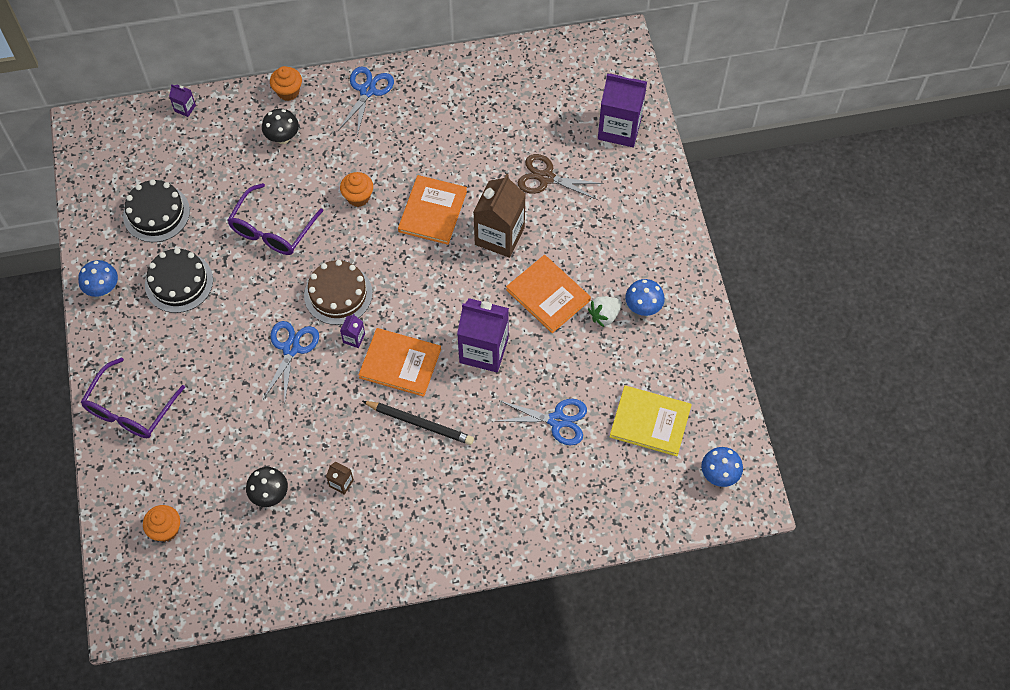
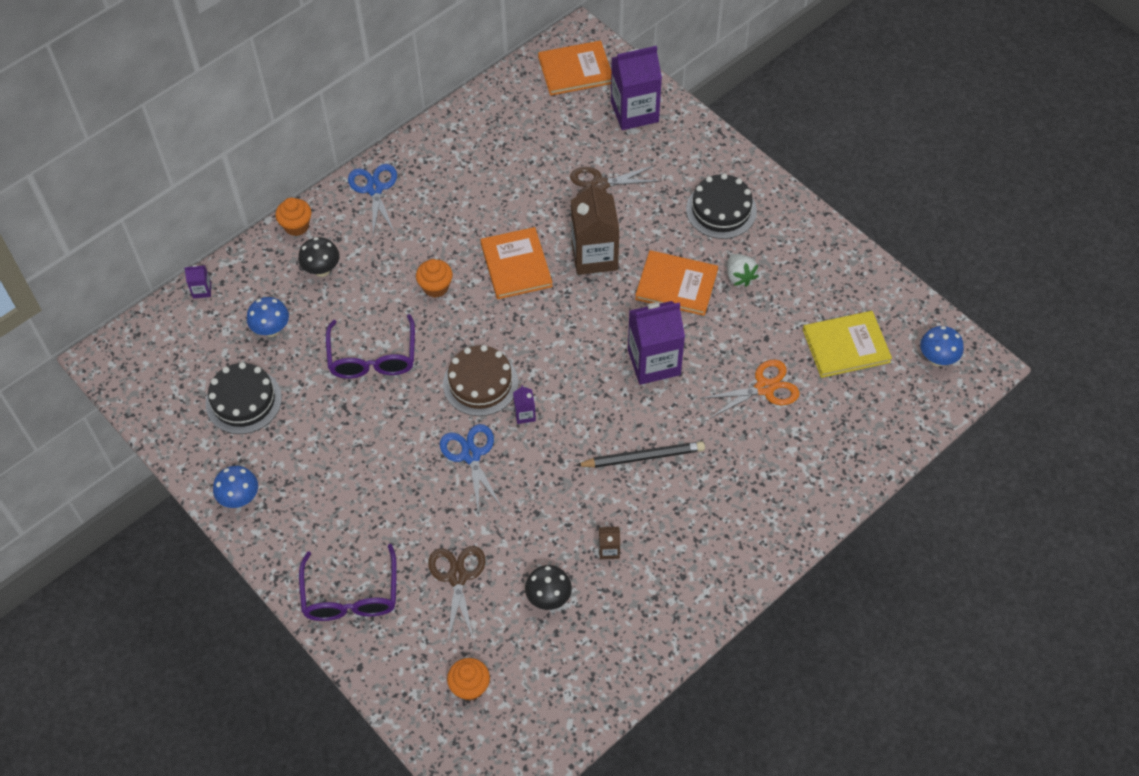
camera: 30 degrees left, 5 degrees down
black cake [145,248,213,313] -> black cake moved to [686,173,757,239]
orange book [359,328,441,397] -> orange book moved to [538,40,611,96]
blue scissors [498,399,587,446] -> orange scissors [700,360,799,418]
white strawberry [588,297,622,327] -> white strawberry turned 45 degrees counterclockwise [727,254,759,287]
blue mushroom [625,279,665,316] -> blue mushroom moved to [247,297,289,337]
none -> brown scissors [428,546,485,641]

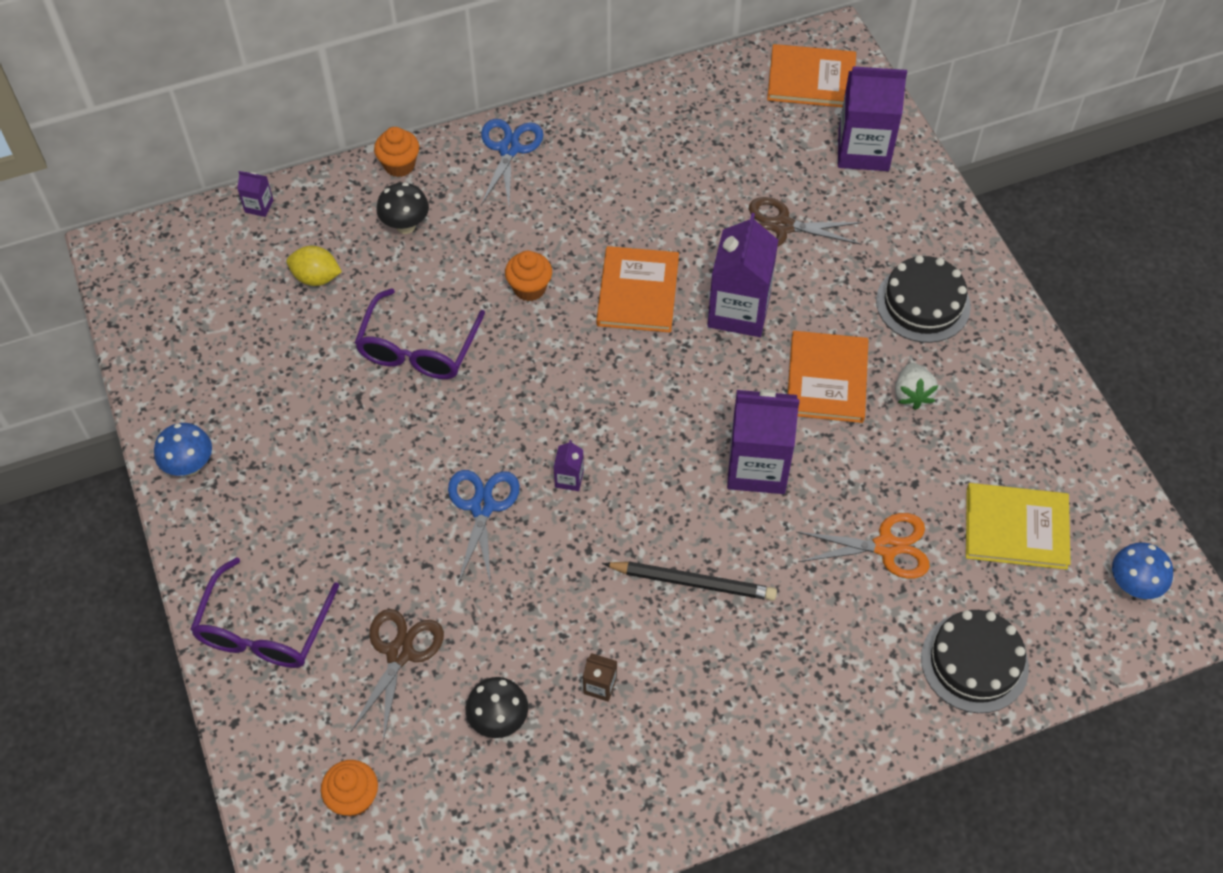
camera: 20 degrees right, 0 degrees up
black cake [205,362,282,434] -> black cake moved to [921,610,1029,713]
blue mushroom [247,297,289,337] -> yellow lemon [286,246,342,286]
brown cake [443,345,518,416] -> none
brown carton [571,182,620,275] -> purple carton [707,213,778,337]
orange book [635,250,718,316] -> orange book turned 60 degrees clockwise [788,331,868,423]

